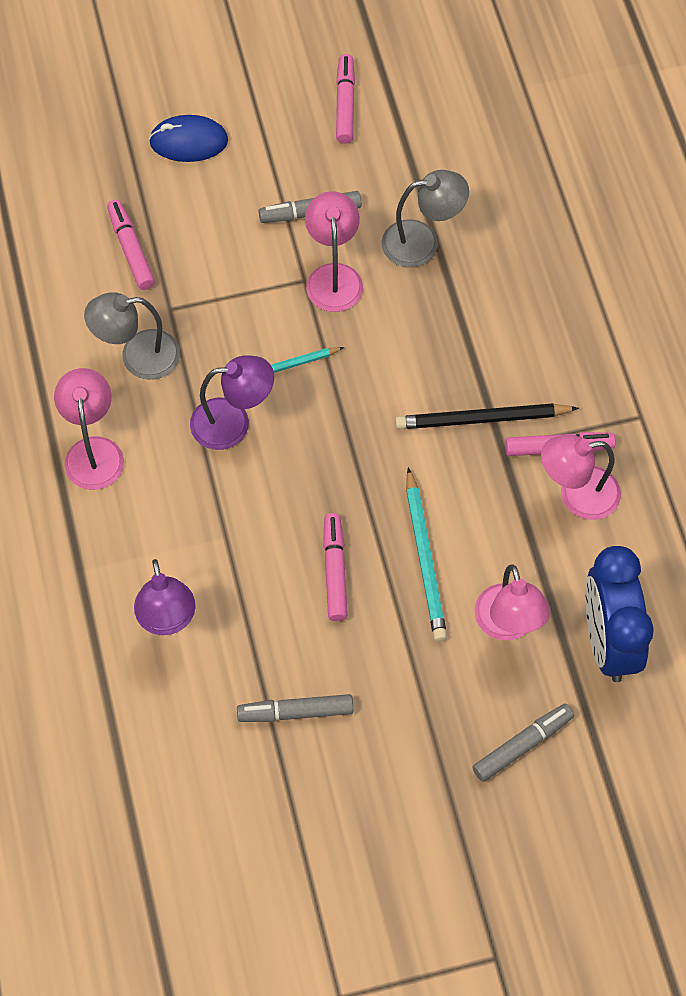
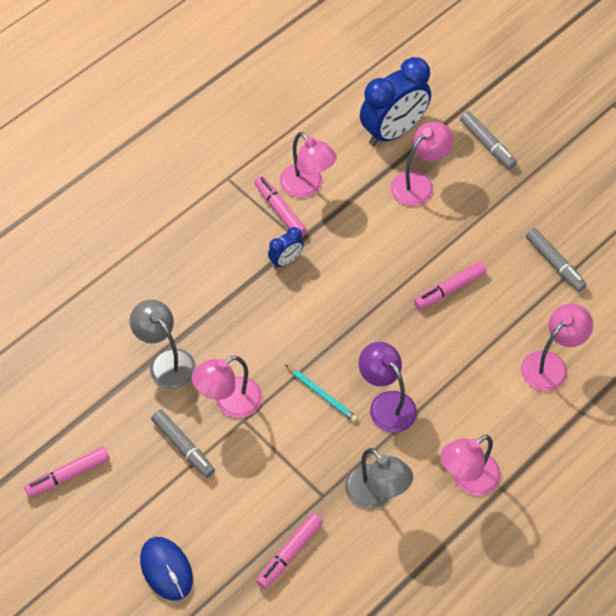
camera: 120 degrees left, 5 degrees down
purple lamp [134,559,196,635] -> pink lamp [521,303,593,391]
black pencil [395,403,579,429] -> blue clock [268,227,304,268]
turquoise pencil [406,467,447,642] -> none
grey marker [472,704,574,782] -> grey marker turned 150 degrees counterclockwise [460,111,517,169]

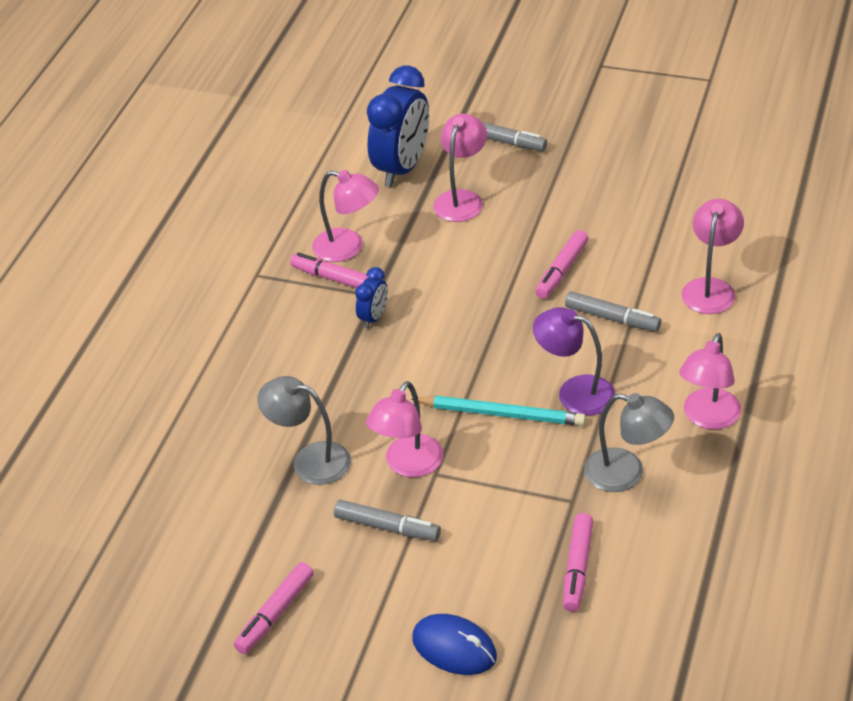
camera: 25 degrees left, 15 degrees down
turquoise pencil [286,365,358,422] -> turquoise pencil [412,396,586,426], size x1.55
grey marker [526,228,587,292] -> grey marker moved to [565,291,661,332]

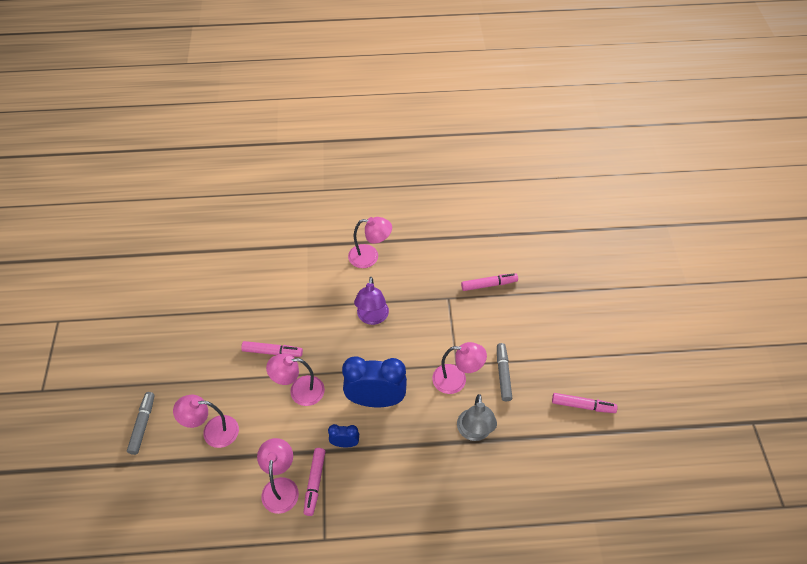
camera: 115 degrees left, 10 degrees up
blue clock [367,66,429,187] -> blue clock moved to [342,356,407,407]
turquoise pencil [412,396,586,426] -> none
blue mouse [412,614,497,675] -> none
grey marker [565,291,661,332] -> none
grey lamp [584,393,674,492] -> none
pink lamp [681,199,744,314] -> pink lamp moved to [266,354,325,406]

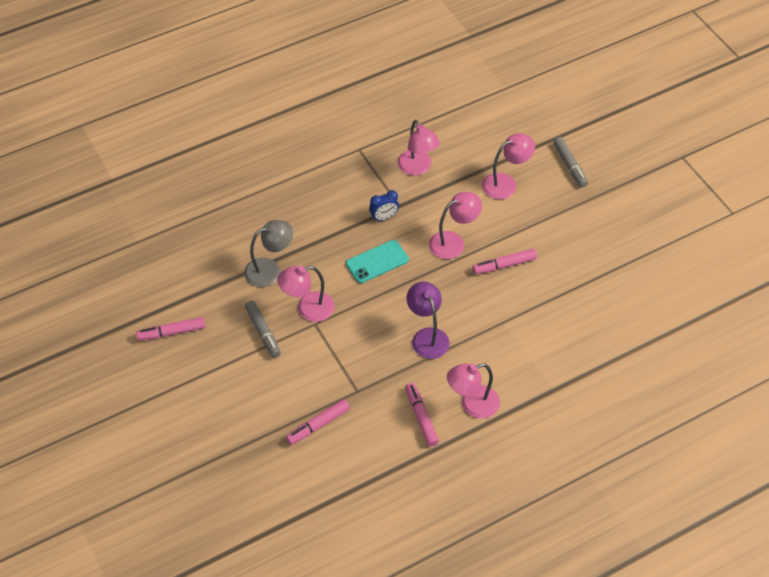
camera: 155 degrees right, 0 degrees up
pink marker [304,448,326,516] -> pink marker moved to [405,383,439,447]
blue clock [342,356,407,407] -> turquoise phone [346,240,409,283]
grey lamp [457,394,497,441] -> grey lamp turned 90 degrees clockwise [244,220,293,287]

